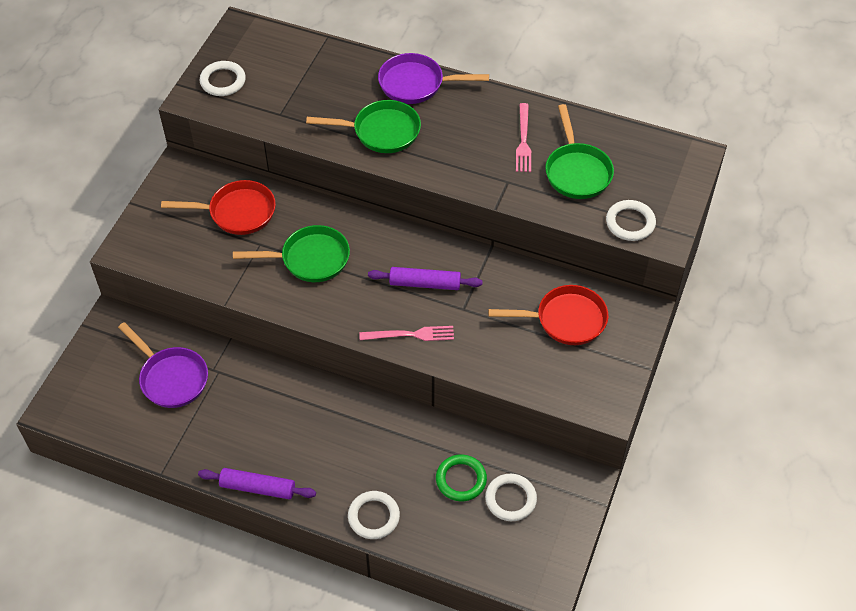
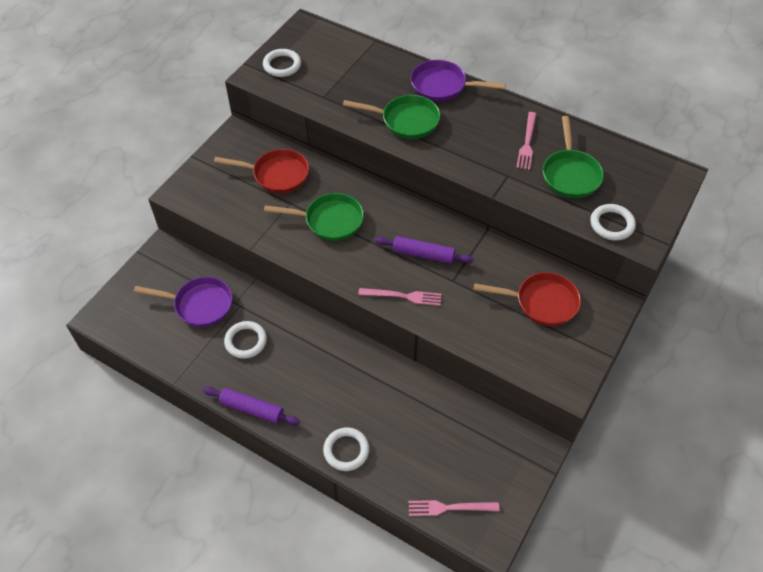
camera: 10 degrees right, 0 degrees up
purple pan [118,322,208,408] -> purple pan turned 45 degrees counterclockwise [134,277,233,327]
green ring [436,454,487,501] -> none
white ring [485,474,537,521] -> white ring moved to [224,321,267,359]
none -> pink fork [409,500,499,516]

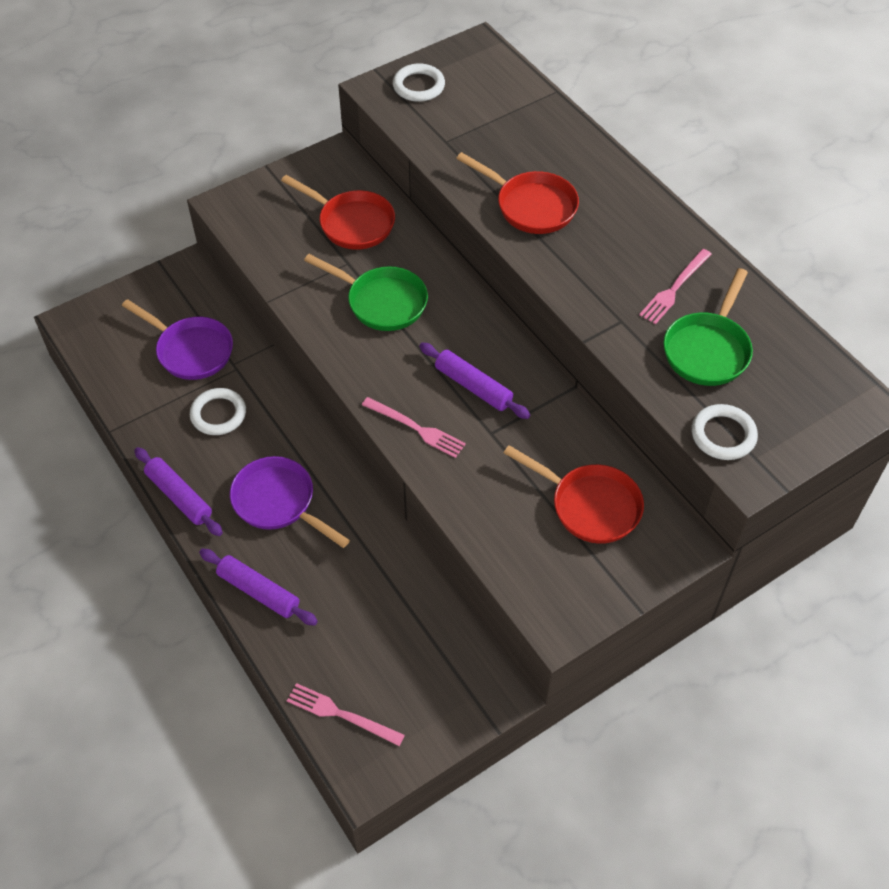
camera: 25 degrees right, 0 degrees up
white ring [323,427,369,471] -> purple rolling pin [199,549,318,626]
green pan [343,95,440,139] -> red pan [456,152,579,234]
purple pan [411,60,506,102] -> purple pan moved to [230,456,350,548]

